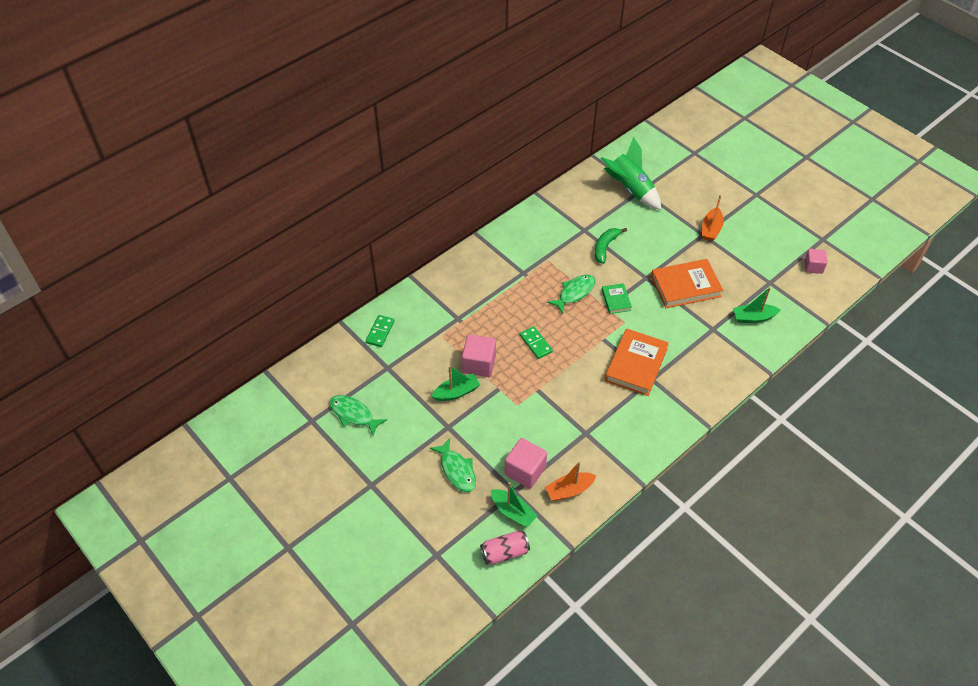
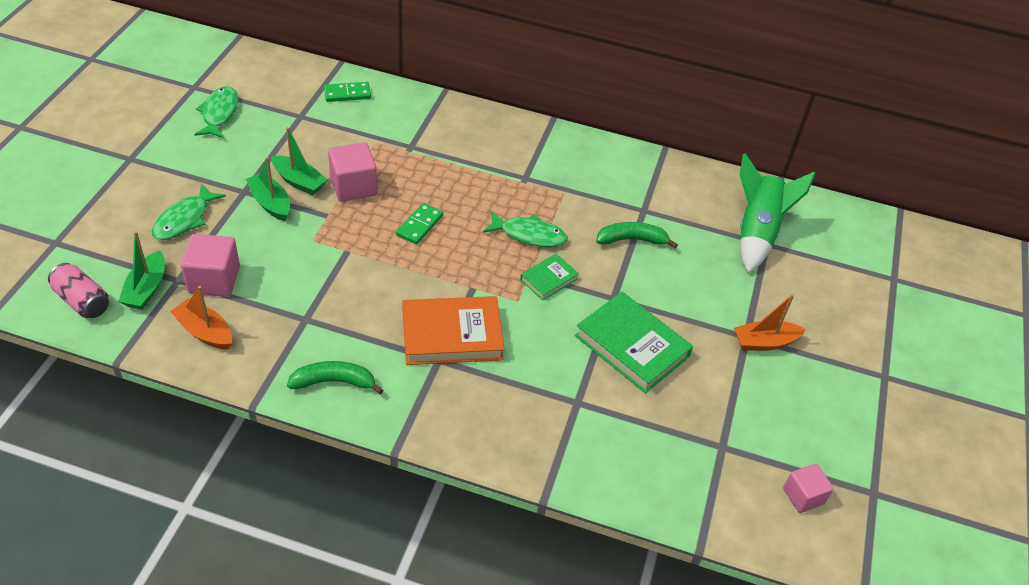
camera: 55 degrees right, 5 degrees down
orange book [651,259,723,308] -> green book [575,292,693,393]
green boat [733,287,781,323] -> green boat moved to [246,157,290,221]
none -> green banana [287,361,383,394]

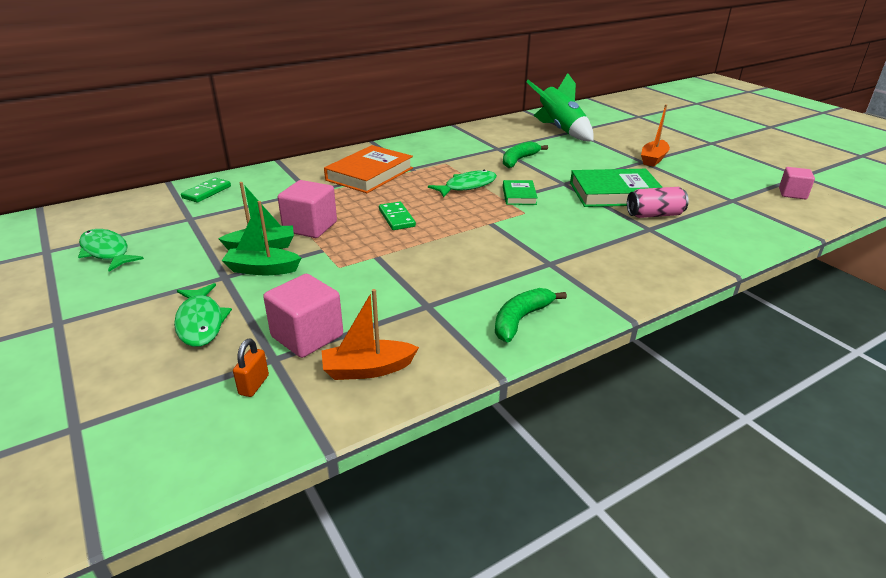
camera: 45 degrees left, 15 degrees down
pink can [48,263,109,318] -> pink can moved to [627,187,689,218]
green boat [118,231,165,310] -> orange padlock [233,339,269,397]
orange book [403,296,505,365] -> orange book moved to [324,145,413,193]

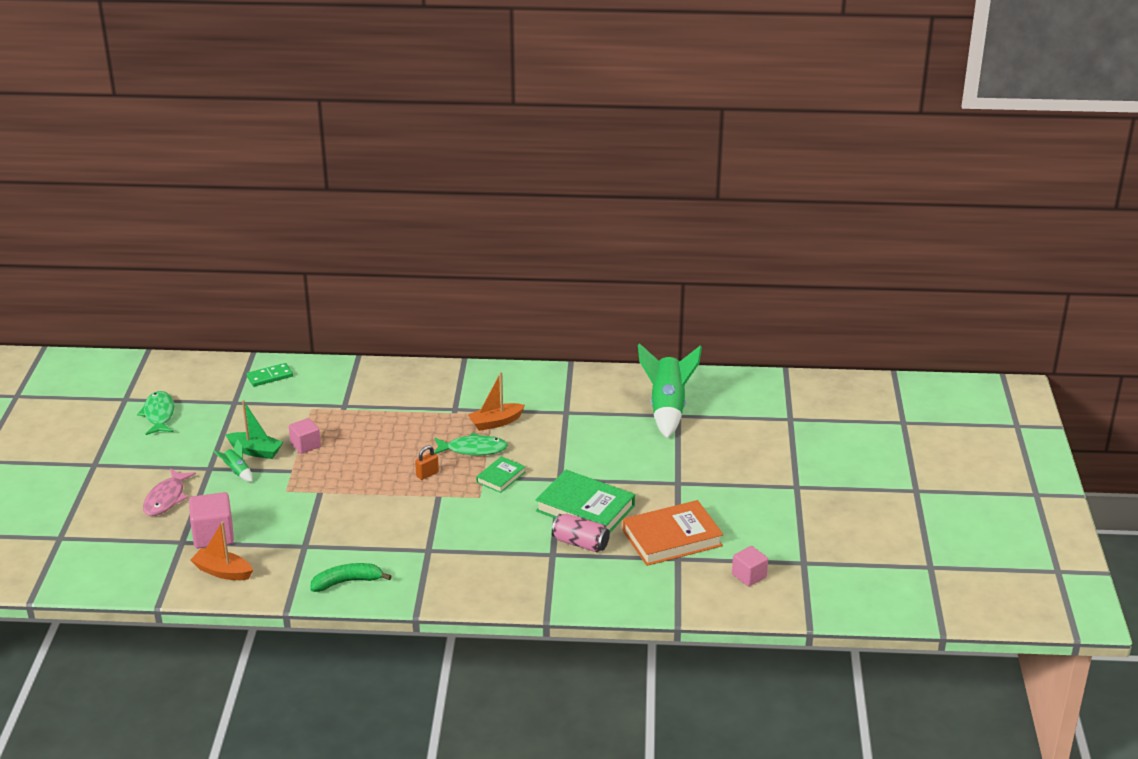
camera: 35 degrees right, 0 degrees up
green fish [174,283,232,347] -> pink fish [143,468,196,516]
green boat [221,201,301,275] -> green rocket [213,439,253,482]
orange padlock [233,339,269,397] -> orange padlock moved to [415,445,439,480]
pink cube [278,180,337,238] -> pink cube [289,418,321,454], size x0.65
orange book [324,145,413,193] -> orange book moved to [623,500,723,566]
green domino [379,202,416,230] -> none
green banana [503,141,548,168] -> none
orange boat [641,104,670,167] -> orange boat moved to [468,372,525,431]

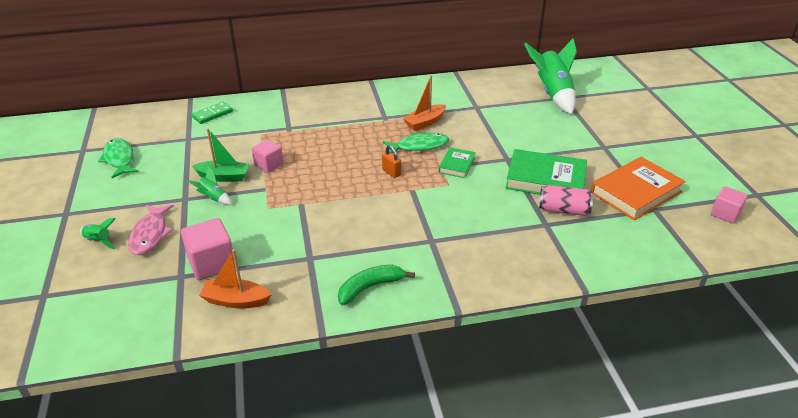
camera: 15 degrees left, 5 degrees up
orange padlock [415,445,439,480] -> orange padlock turned 75 degrees counterclockwise [382,145,401,178]
none -> green rocket [80,218,116,249]

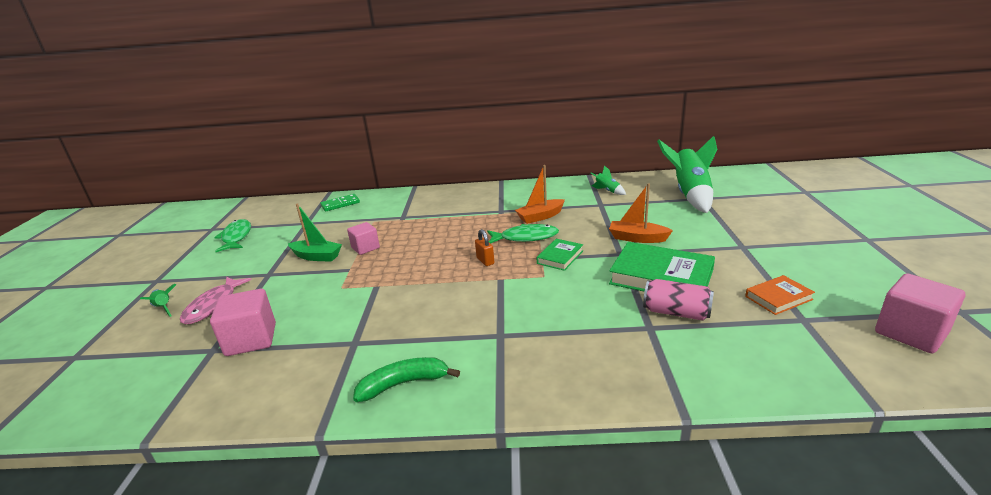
camera: 15 degrees right, 10 degrees down
green rocket [188,167,232,205] -> green rocket moved to [591,165,626,195]
orange boat [199,249,272,309] -> orange boat moved to [609,183,673,243]
orange book [591,157,686,220] -> orange book [745,275,815,315], size x0.53
pink cube [711,186,748,223] -> pink cube [875,273,965,353], size x1.54

